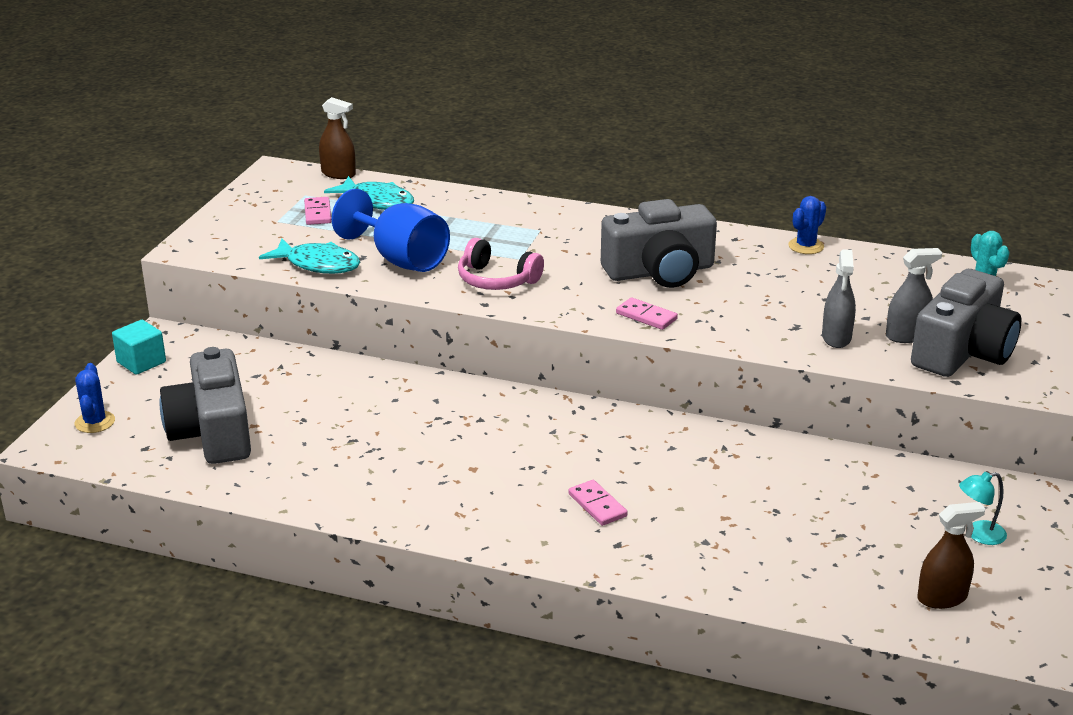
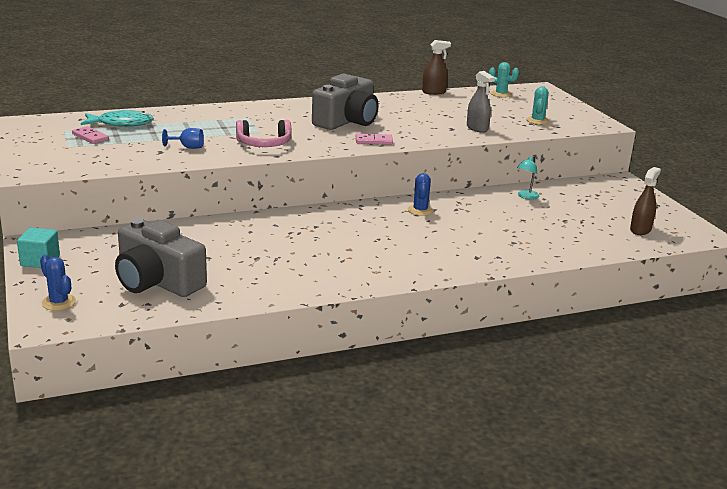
camera: 40 degrees left, 5 degrees down
turquoise fish [259,239,360,274] -> none
brown spray bottle [319,97,356,179] -> brown spray bottle moved to [422,40,451,95]
blue goblet [332,189,450,272] -> blue goblet [162,128,204,149], size x0.45
pink domino [568,480,628,526] -> none
blue cactus [788,196,826,254] -> blue cactus moved to [408,173,434,216]
grey spray bottle [886,248,942,343] -> none
grey camera [911,269,1021,377] -> turquoise cactus [526,86,550,125]
turquoise lamp [959,472,1007,545] -> turquoise lamp moved to [517,156,540,200]

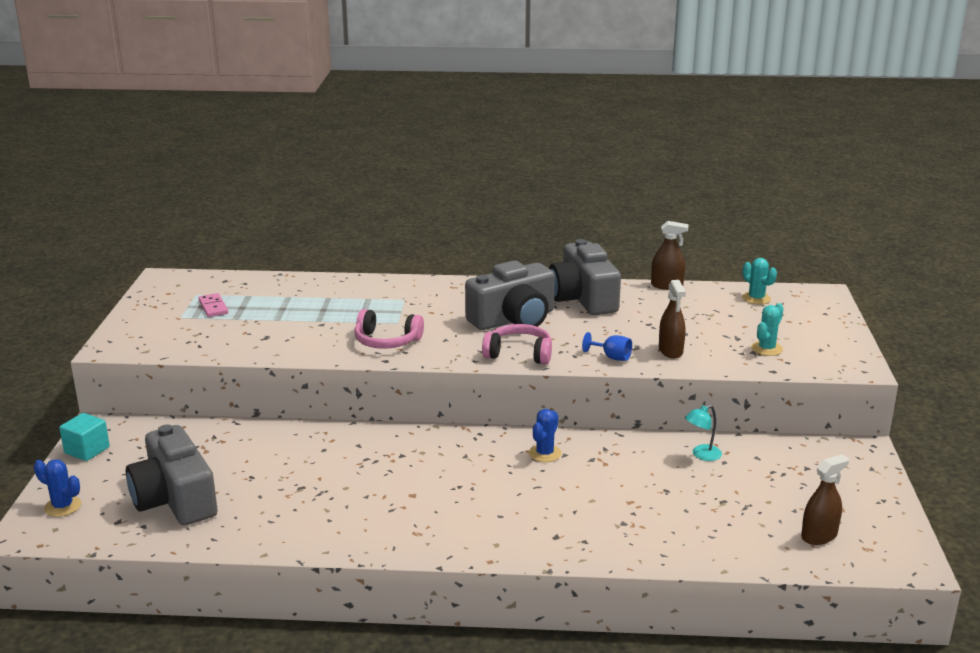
camera: 25 degrees right, 0 degrees up
blue cactus [40,255,76,311] -> blue cactus turned 45 degrees counterclockwise [34,459,81,517]
turquoise fish [81,110,154,127] -> none
blue goblet [162,128,204,149] -> blue goblet moved to [582,332,632,361]
pink domino [356,133,393,145] -> pink headphones [482,324,552,364]
grey spray bottle [467,71,495,133] -> brown spray bottle [659,280,686,359]
none -> grey camera [549,239,621,315]

